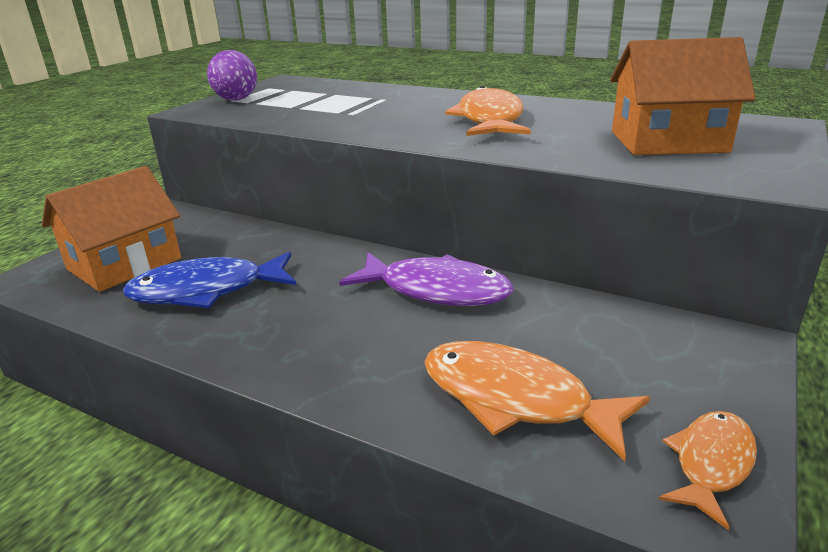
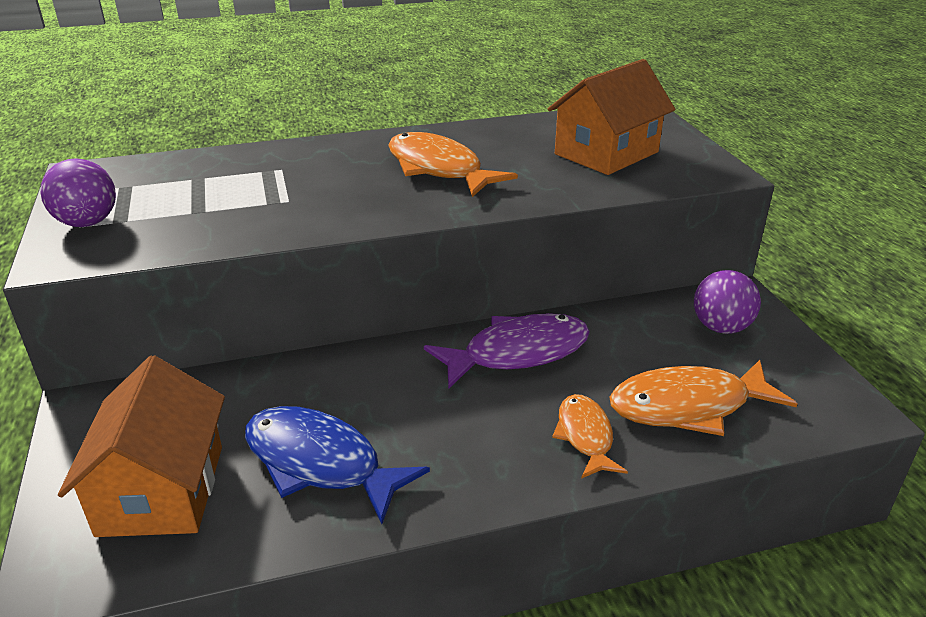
camera: 45 degrees left, 5 degrees up
blue fish [123,252,296,308] -> blue fish turned 90 degrees clockwise [245,406,430,524]
orange fish [659,411,757,530] -> orange fish moved to [552,394,628,479]
none -> purple ball [694,270,761,334]

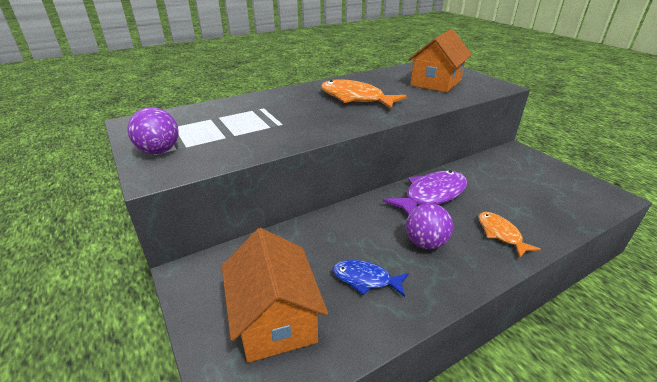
camera: 15 degrees left, 0 degrees up
blue fish [245,406,430,524] -> blue fish [333,260,409,297], size x0.60
orange fish [610,360,797,436] -> none
purple ball [694,270,761,334] -> purple ball moved to [406,203,453,249]

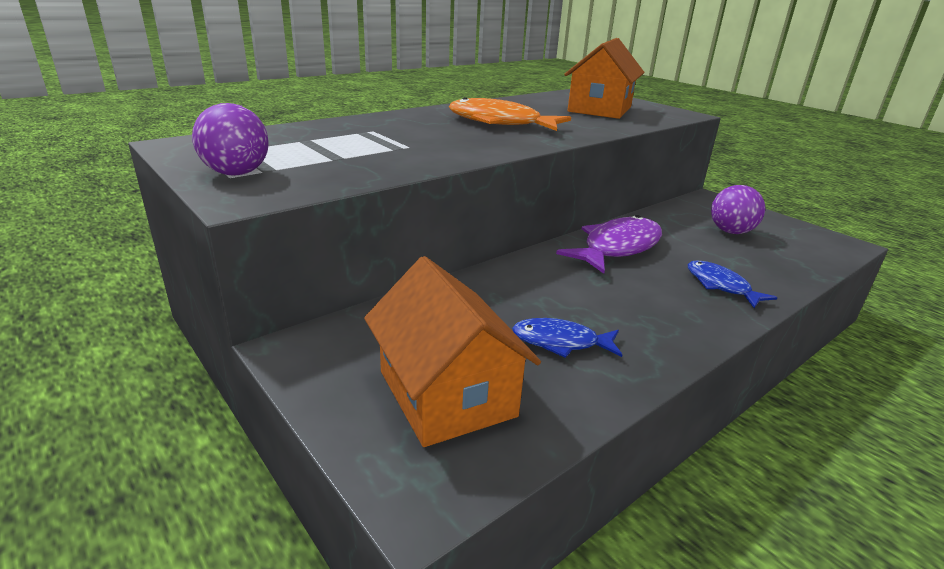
camera: 10 degrees left, 5 degrees down
purple ball [406,203,453,249] -> purple ball moved to [711,185,765,234]
orange fish [478,212,541,258] -> blue fish [688,261,778,308]

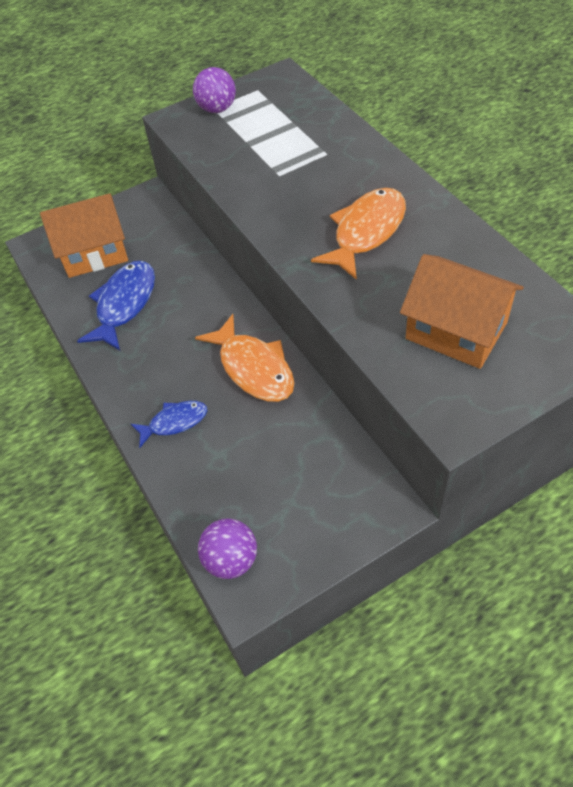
camera: 105 degrees right, 25 degrees up
blue fish [512,318,622,358] -> blue fish [77,261,155,351], size x1.67
purple fish [556,215,662,274] -> orange fish [195,314,294,402]
purple ball [711,185,765,234] -> purple ball moved to [198,519,257,579]

